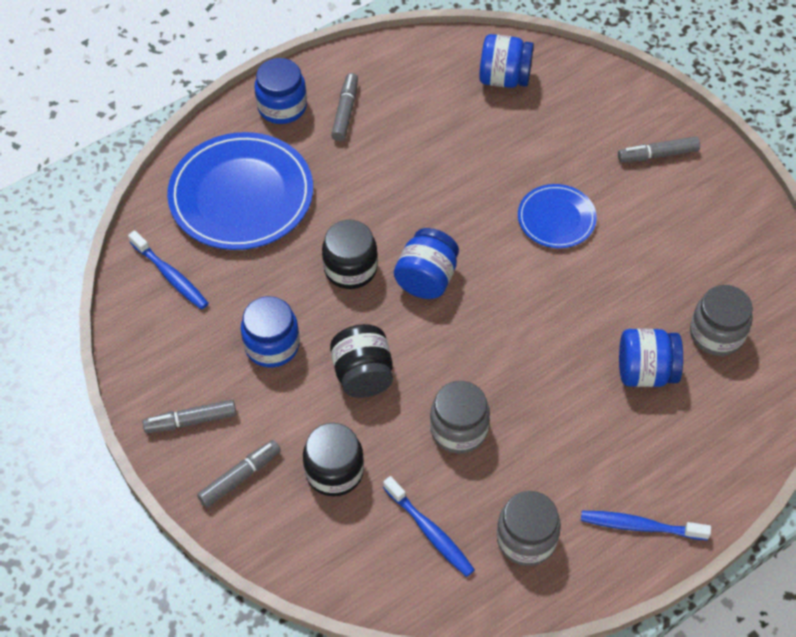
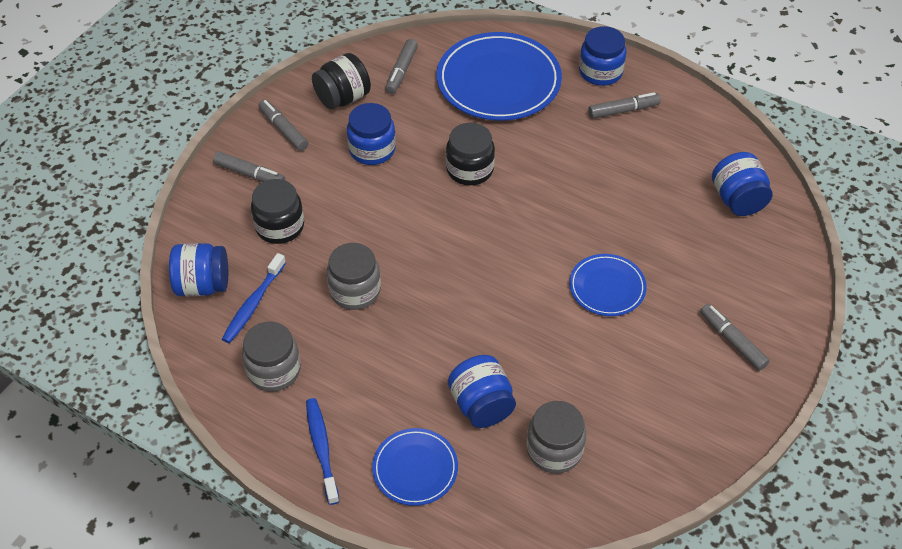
camera: 65 degrees right, 5 degrees down
blue toothbrush [128,230,209,309] -> grey marker [385,39,418,94]
black jar [330,324,393,398] -> black jar moved to [312,53,371,109]
blue jar [394,228,459,299] -> blue jar moved to [169,243,228,297]
none -> blue plate [372,428,458,506]

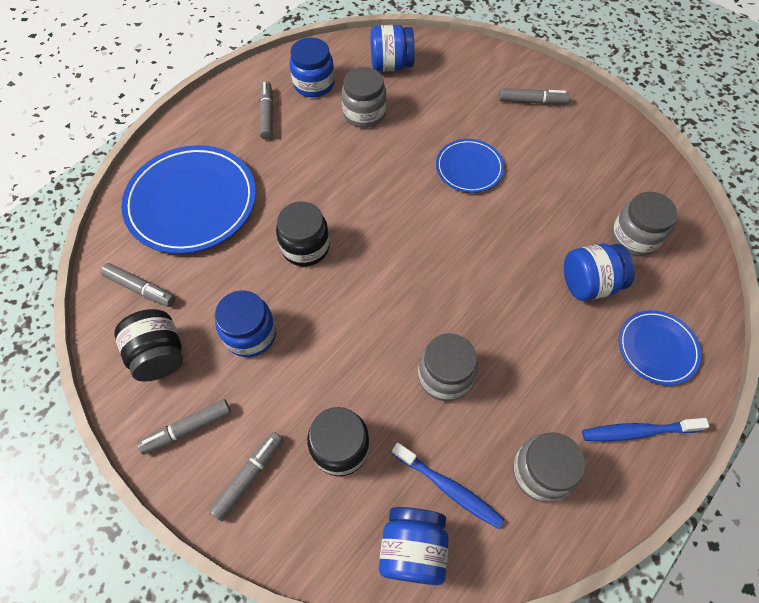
camera: 80 degrees left, 10 degrees up
blue jar [579,26,626,86] -> blue jar moved to [290,37,335,97]
grey marker [700,304,770,371] -> grey marker turned 150 degrees counterclockwise [499,88,570,104]
none -> grey jar [342,67,387,128]

